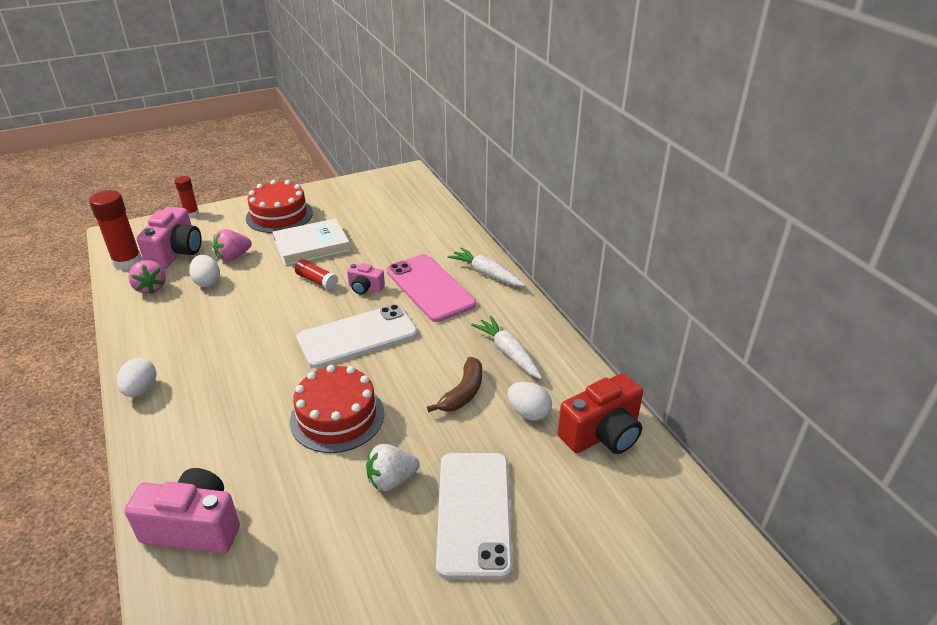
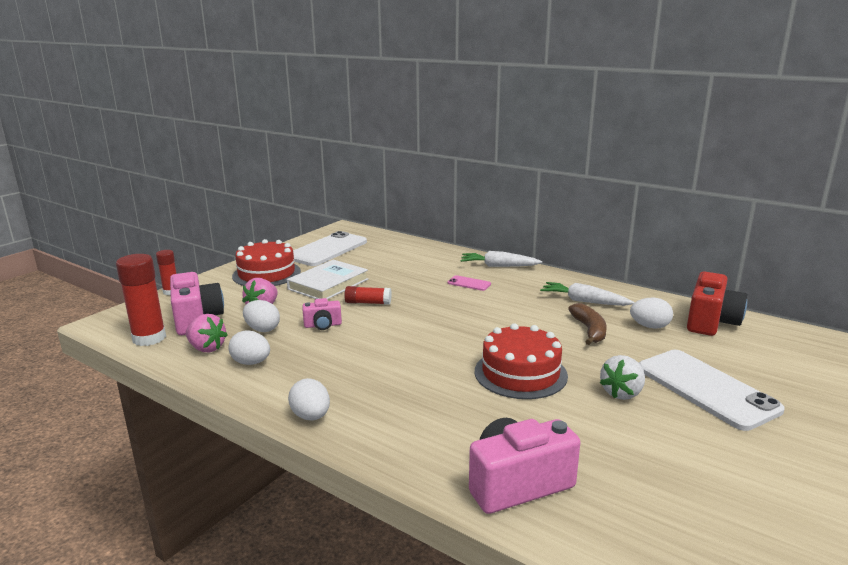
camera: 30 degrees left, 15 degrees down
white phone [297,304,418,368] -> white phone moved to [293,231,367,266]
pink camera [347,263,385,295] -> pink camera moved to [302,298,342,330]
pink phone [387,254,476,322] -> pink phone [447,275,491,291], size x0.43
none -> white egg [228,330,270,365]

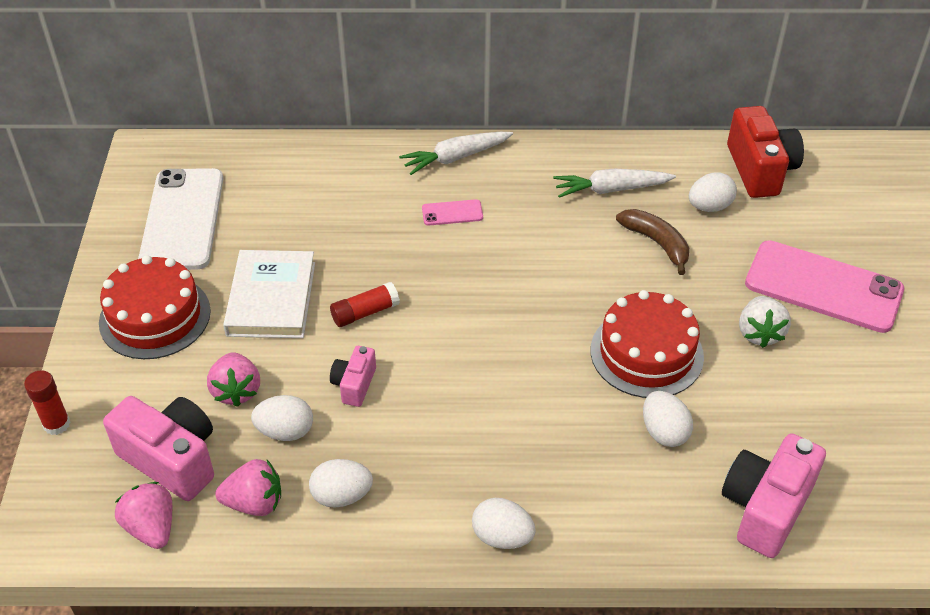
camera: 35 degrees left, 25 degrees up
red glue stick [116,254,166,346] -> pink strawberry [115,482,172,549]
pink camera [302,298,342,330] -> pink camera turned 150 degrees clockwise [330,346,376,407]
white phone [639,350,785,431] -> pink phone [745,240,904,333]
none -> white egg [643,391,693,447]

